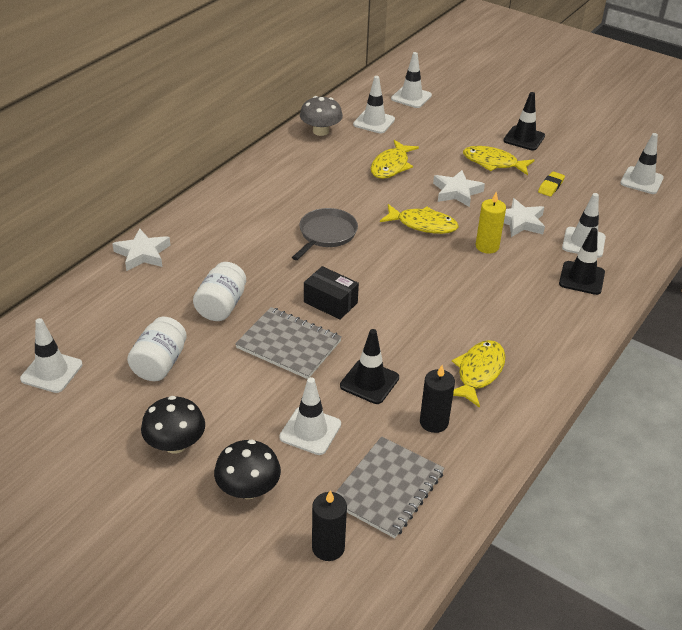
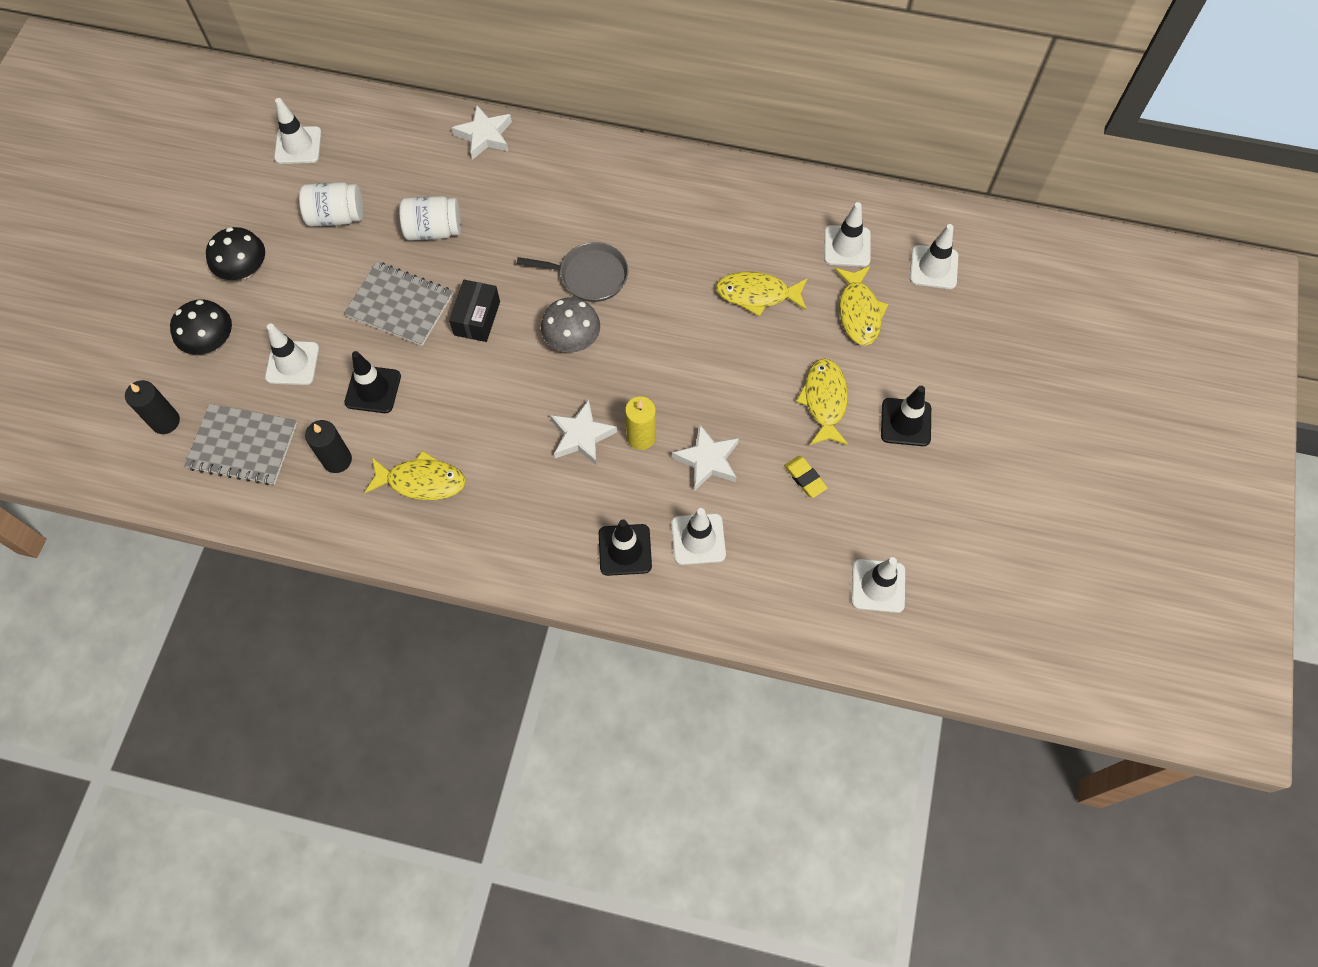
camera: 70 degrees right, 25 degrees up
grey notebook [235,307,342,379] -> grey notebook turned 75 degrees counterclockwise [344,262,453,346]
grey mushroom [300,96,343,136] -> grey mushroom moved to [541,297,600,353]
yellow fish [380,204,459,234] -> yellow fish moved to [835,266,888,346]
white star [433,170,485,207] -> white star moved to [550,399,617,465]
yellow eraser [538,171,565,197] -> yellow eraser turned 45 degrees clockwise [784,456,828,498]

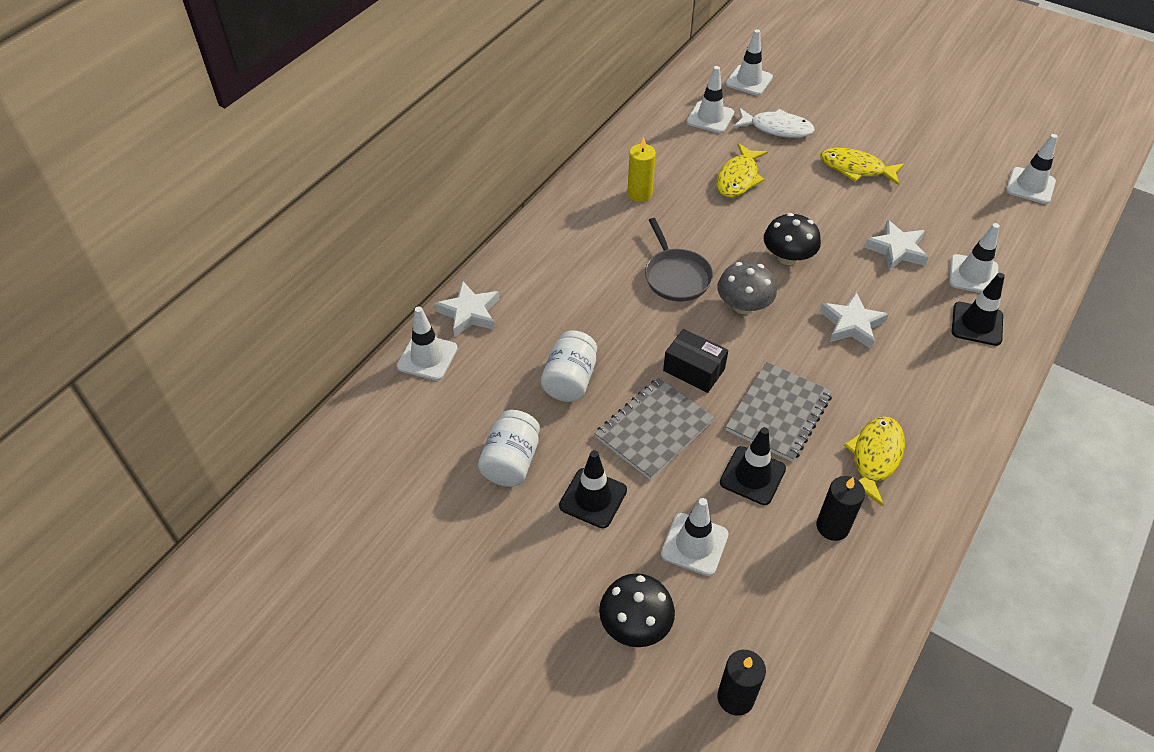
camera: 70 degrees left, 15 degrees down
grey notebook [184,404,297,485] -> grey notebook moved to [726,362,833,462]
black mushroom [206,227,265,280] -> black mushroom moved to [764,213,821,265]
white traffic cone [274,98,322,164] -> white traffic cone moved to [397,306,458,381]
grey pan [517,242,629,302] -> grey pan turned 135 degrees clockwise [645,218,713,302]
yellow candle [625,396,656,450] -> yellow candle moved to [627,137,656,202]
yellow eraser [784,456,828,498] -> none
yellow fish [835,266,888,346] -> white fish [733,108,815,138]
black traffic cone [881,386,931,446] -> black traffic cone moved to [559,450,627,528]

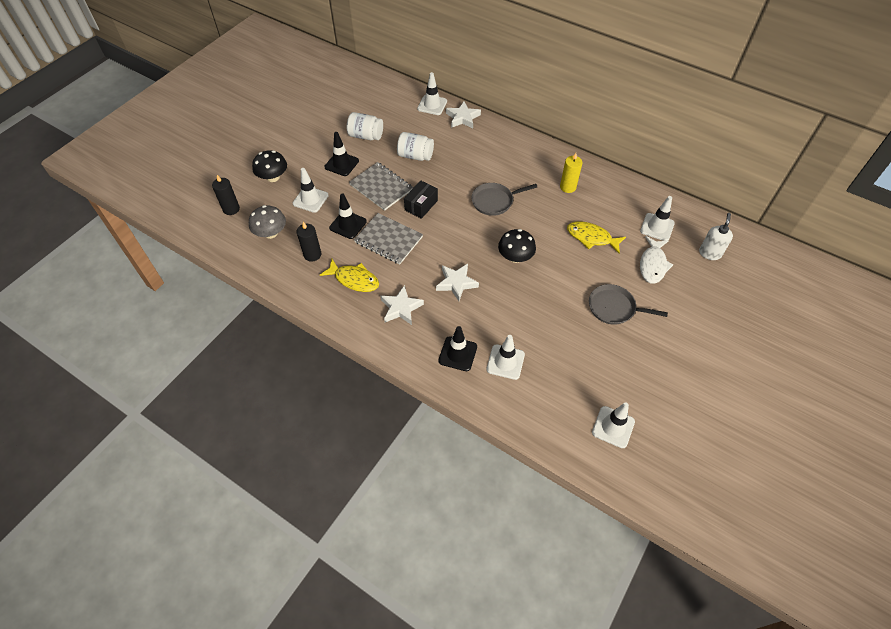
camera: 90 degrees right, 5 degrees up
grey mushroom [717,261,777,314] -> grey mushroom moved to [249,205,286,239]
white traffic cone [726,29,773,96] -> white soap dispenser [699,213,733,260]
yellow fish [820,148,904,185] -> grey pan [589,284,668,325]
white star [864,220,929,271] -> white star moved to [380,285,424,325]

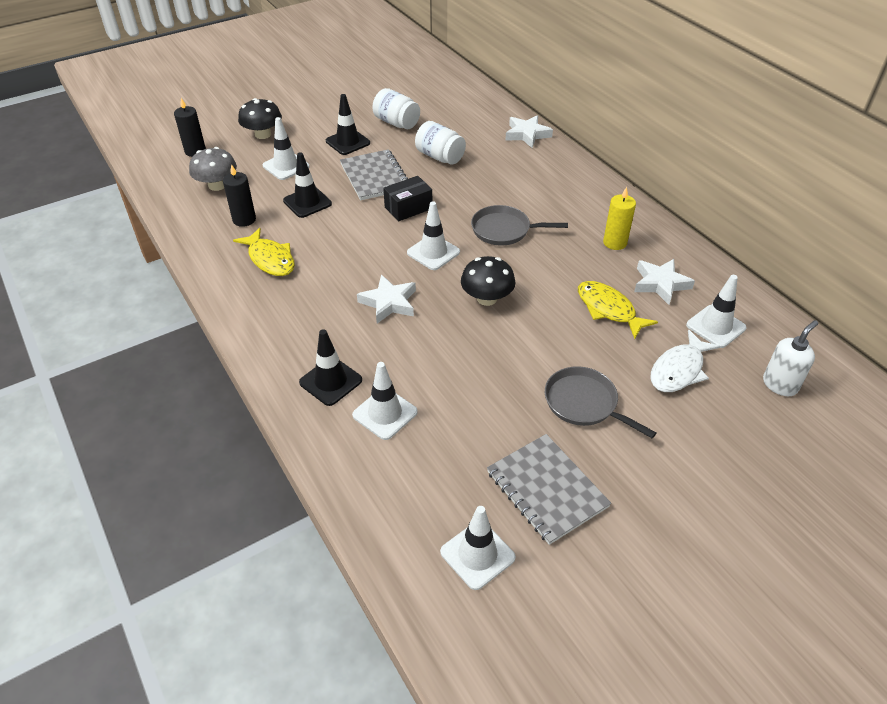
camera: 25 degrees right, 10 degrees down
grey notebook [354,213,423,264] -> grey notebook moved to [487,434,611,545]
white star [380,285,424,325] -> white star moved to [634,259,695,305]
white traffic cone [417,72,447,115] -> white traffic cone moved to [407,201,460,270]

